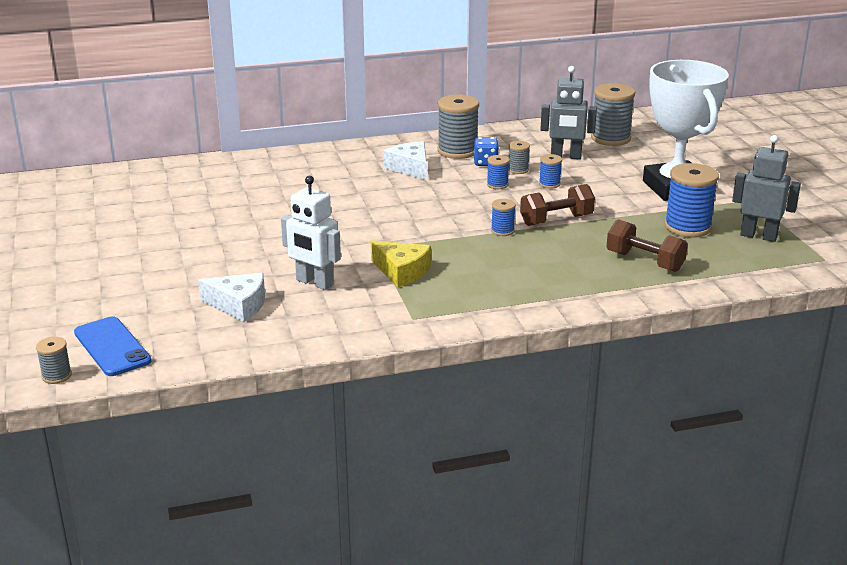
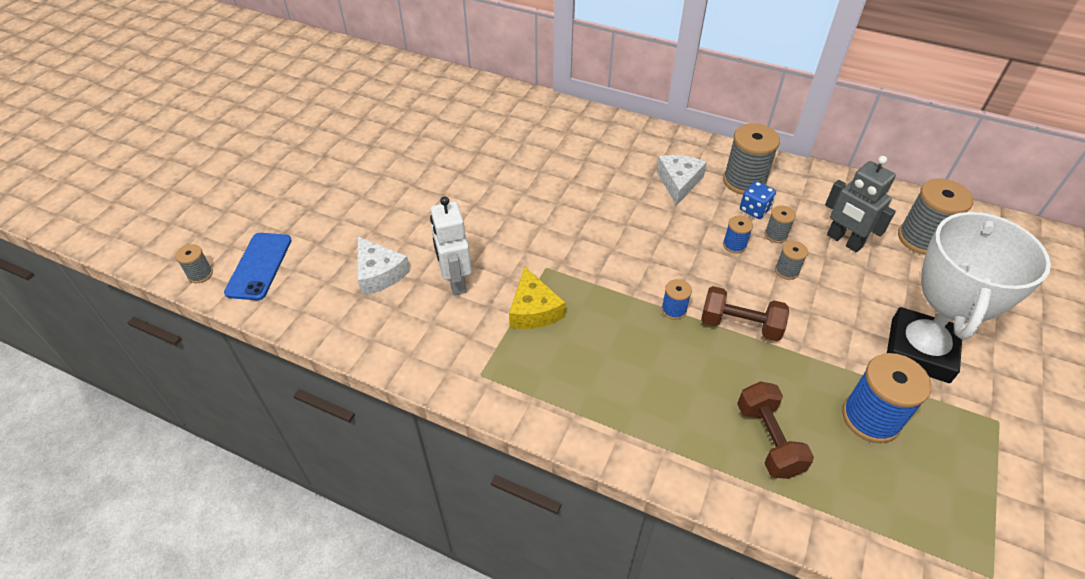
camera: 40 degrees right, 20 degrees up
blue spool [539,154,562,189] -> grey spool [775,241,808,280]
grey robot [732,135,801,242] -> none

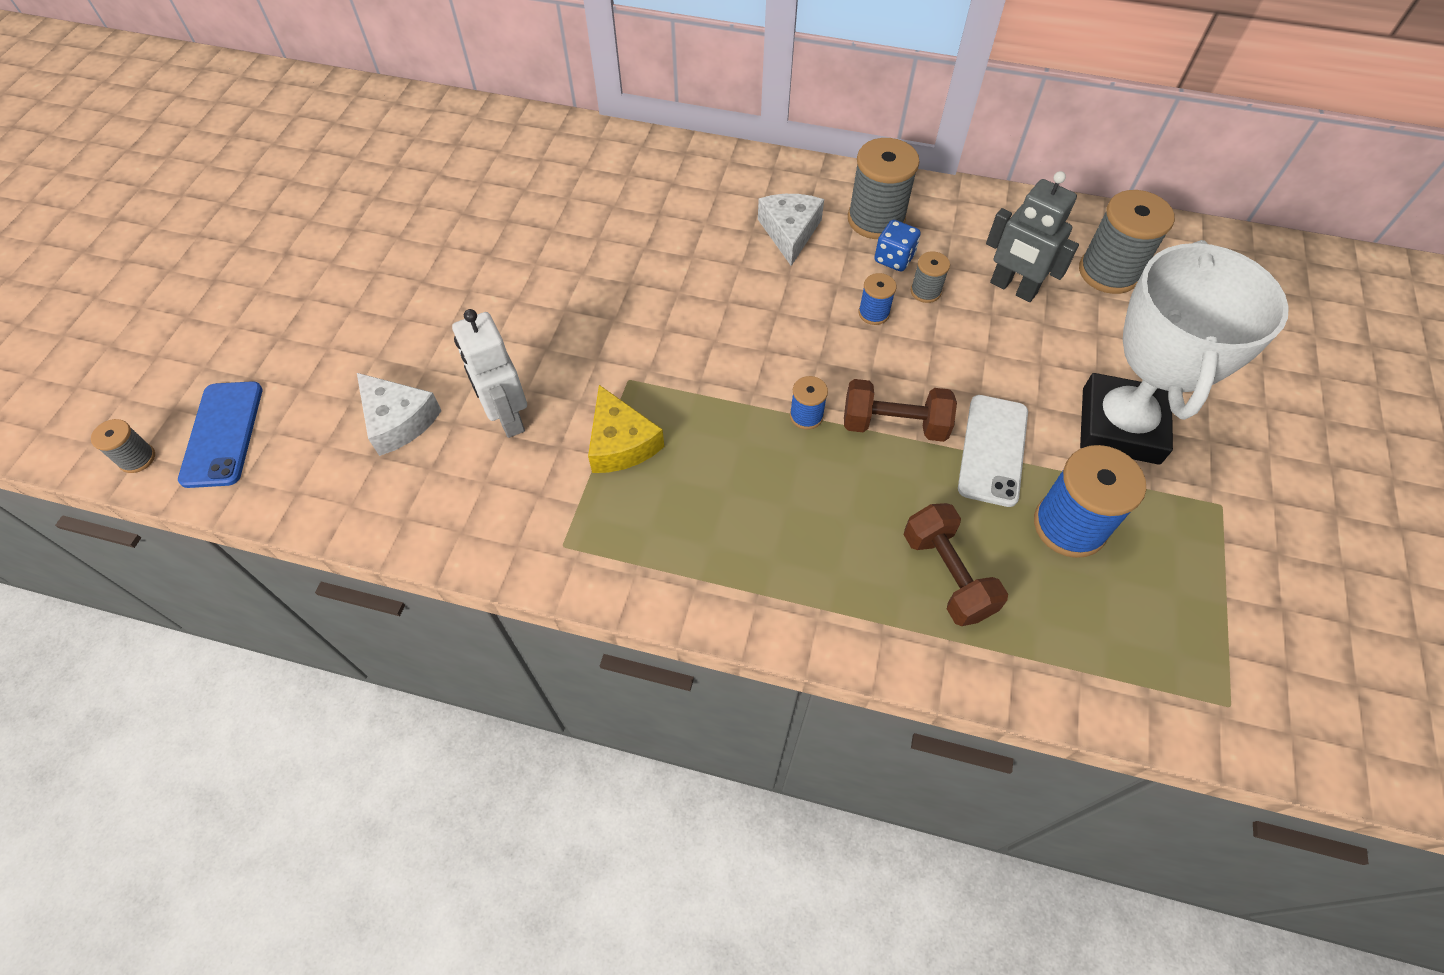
camera: 10 degrees left, 10 degrees up
grey spool [775,241,808,280] -> none
none -> white phone [958,395,1028,507]

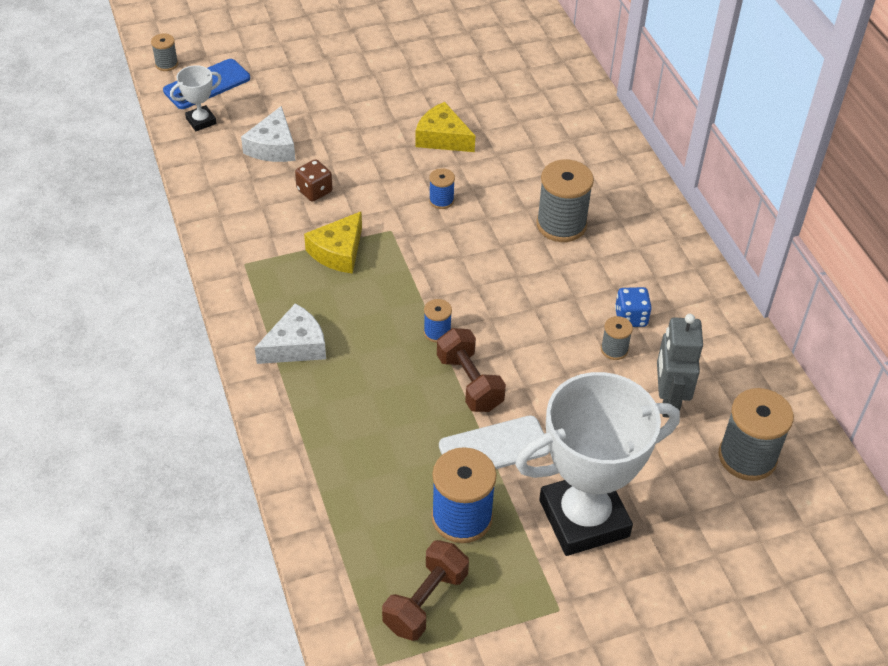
camera: 55 degrees right, 10 degrees down
white robot [452,309,527,438] -> brown dice [295,159,333,202]
white cheese [758,194,824,266] -> white cheese moved to [255,303,326,364]
grey spool [848,138,920,239] -> grey spool moved to [536,159,594,242]
blue spool [858,273,897,325] -> blue spool moved to [429,168,455,209]
brown dumbbell [904,503,1008,626] -> brown dumbbell moved to [382,540,469,641]
none -> white trophy [170,65,222,131]
none -> yellow cheese [415,102,475,152]

